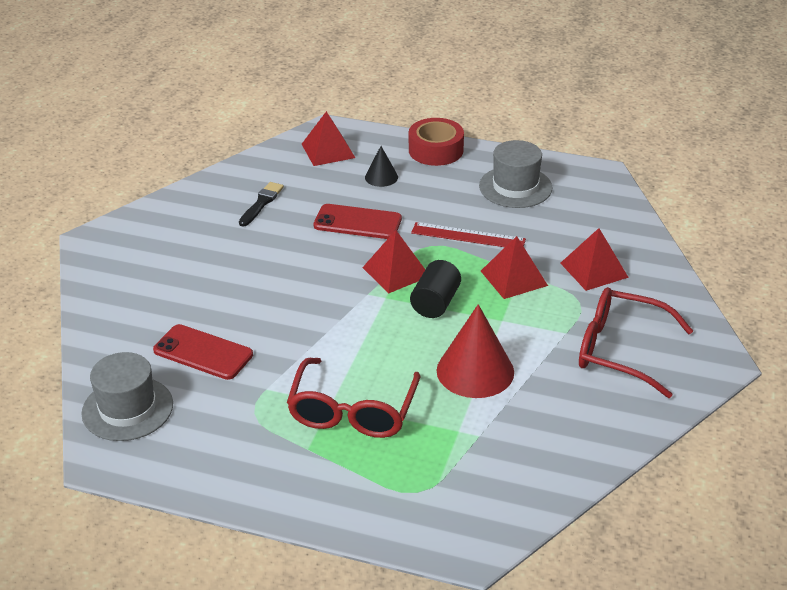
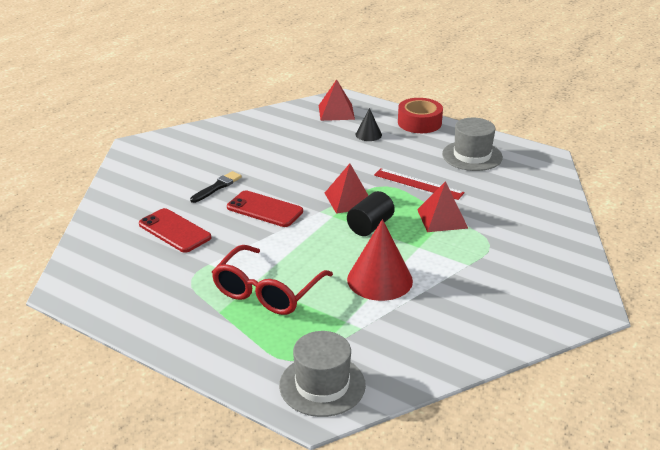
camera: 15 degrees right, 5 degrees down
grey hat [81,352,173,441] -> grey hat moved to [279,331,366,417]
black brush [239,182,284,226] -> black brush moved to [190,171,242,203]
red phone [314,204,402,239] -> red phone moved to [227,190,303,227]
red pyramid [560,228,629,291] -> none
red glasses [579,287,693,398] -> none

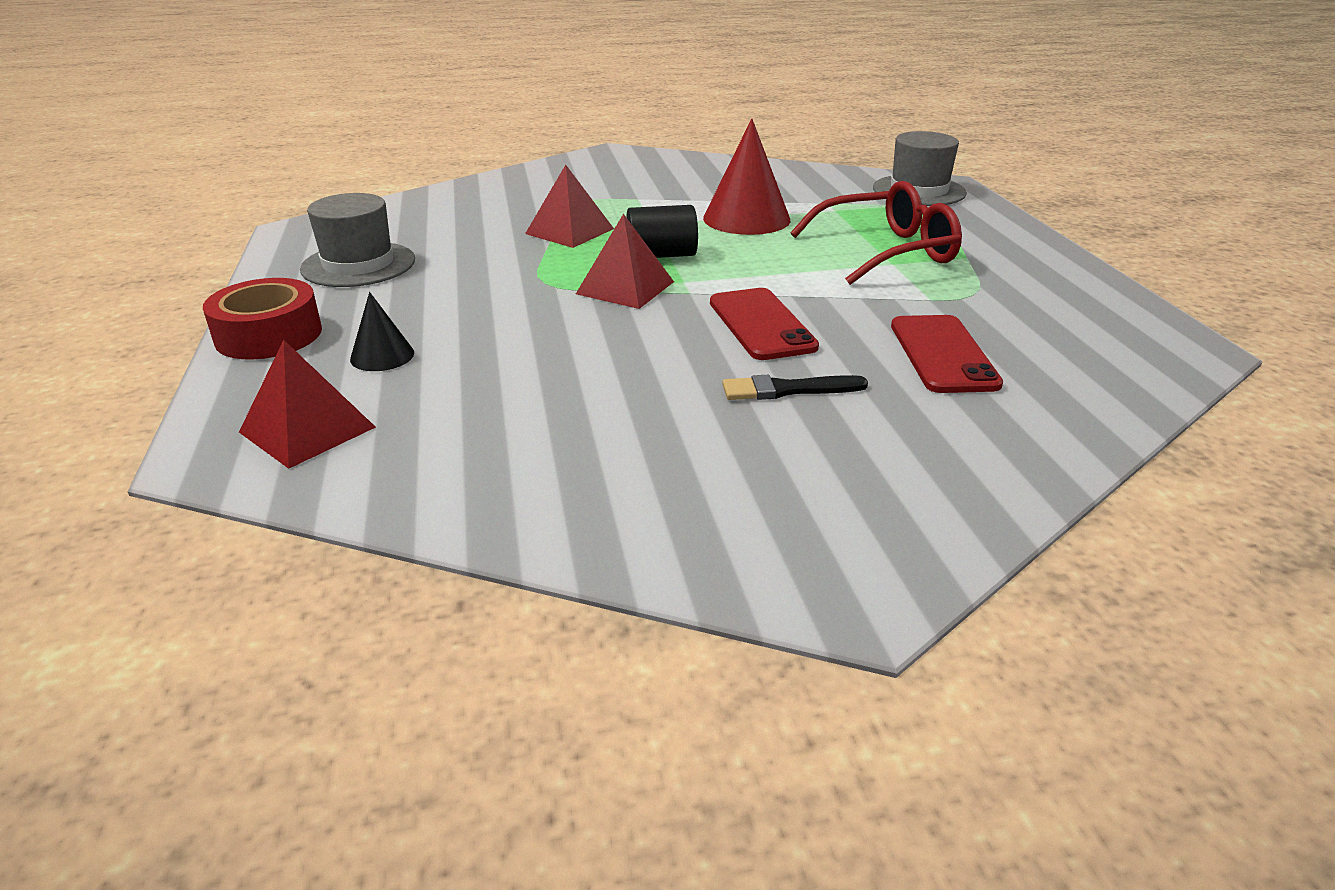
camera: 135 degrees left, 0 degrees up
red ruler [374,168,465,200] -> none

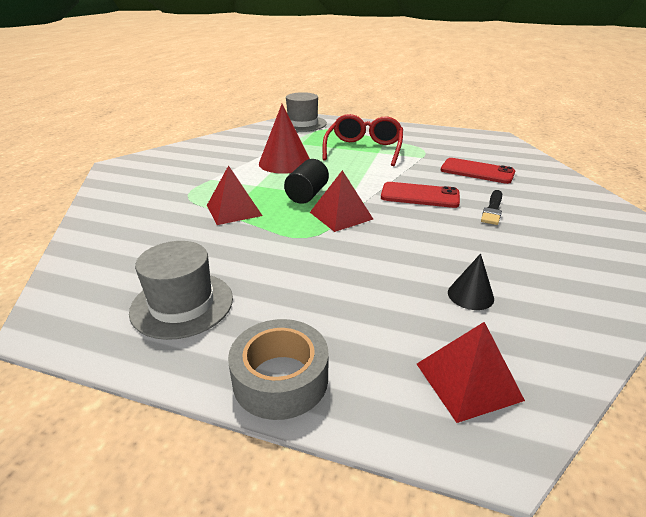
camera: 60 degrees left, 0 degrees up
red tape [203,278,322,359] -> grey tape [228,319,328,420]
black cone [350,292,414,371] -> black cone moved to [448,253,494,310]

